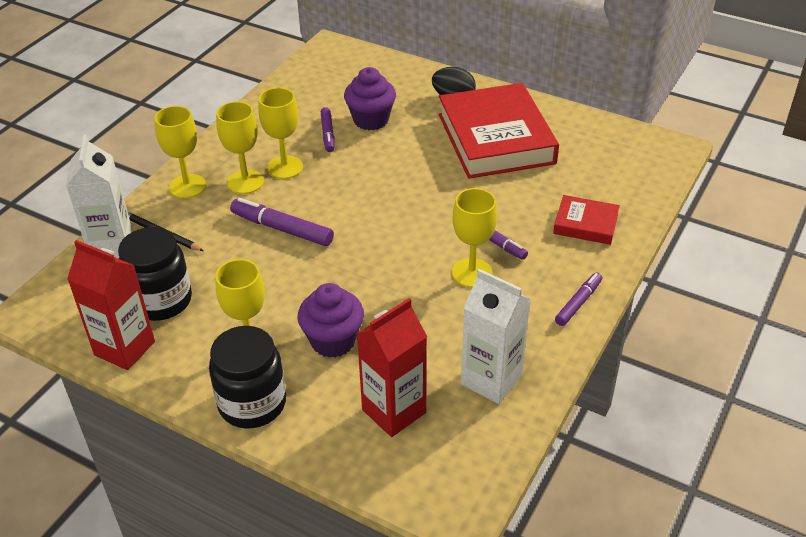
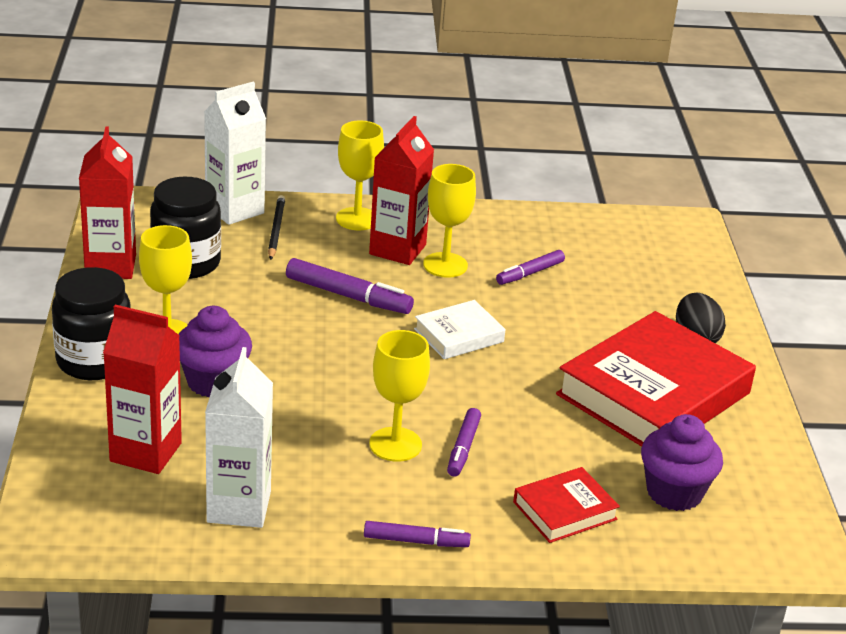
camera: 55 degrees right, 10 degrees down
yellow goblet [216,101,264,194] -> red carton [369,116,434,265]
purple marker [230,198,334,246] -> purple marker turned 120 degrees clockwise [286,258,414,314]
purple cupcake [344,67,396,130] -> purple cupcake moved to [641,414,723,511]
red book [553,195,620,245] -> red book turned 75 degrees clockwise [513,467,620,543]
none -> white book [414,300,506,359]

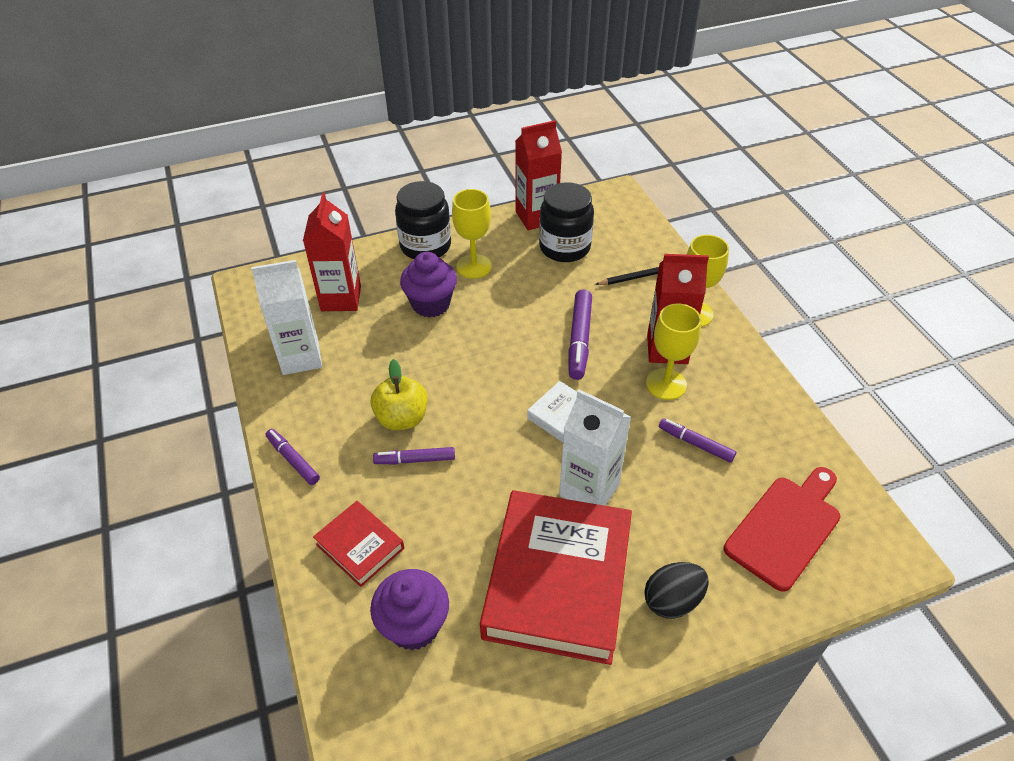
camera: 75 degrees right, 15 degrees up
white carton [204,82,266,225] -> white carton moved to [559,389,631,506]
purple marker [364,521,471,547] -> purple marker turned 150 degrees clockwise [266,429,320,485]
yellow goblet [369,330,430,462] -> yellow apple [371,359,428,430]
red book [556,311,756,447] -> red book turned 75 degrees clockwise [480,490,632,665]
none -> red cutting board [724,467,841,592]

